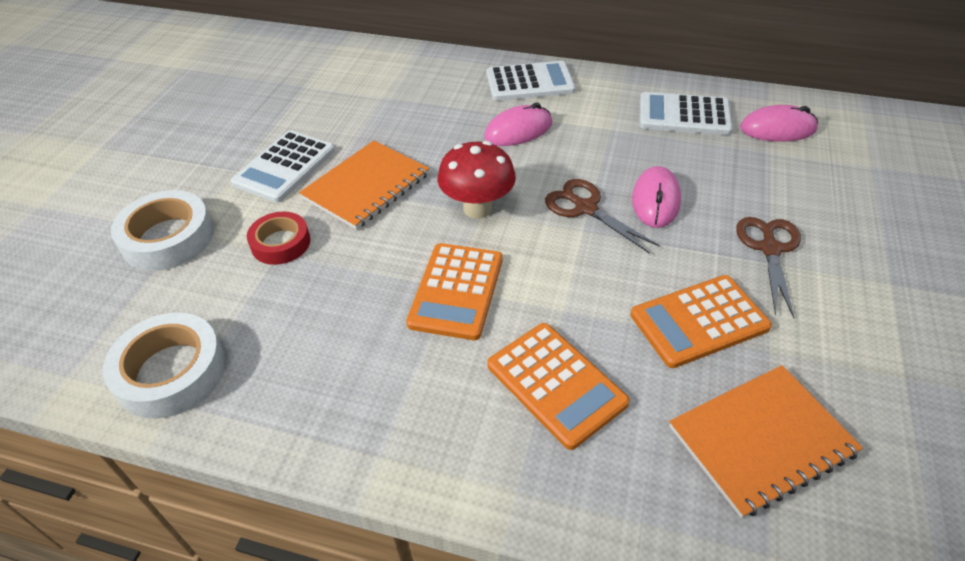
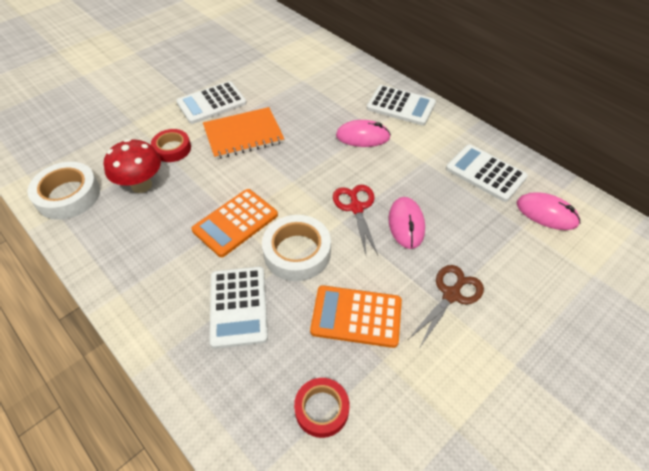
camera: 30 degrees right, 5 degrees up
white tape [111,190,214,271] -> white tape moved to [262,215,331,281]
red mushroom [438,141,516,219] -> red mushroom moved to [104,139,161,193]
orange calculator [487,323,630,450] -> white calculator [210,267,268,349]
brown scissors [545,179,660,254] -> red scissors [333,185,378,255]
pink mouse [632,166,681,228] -> pink mouse turned 45 degrees counterclockwise [388,197,425,249]
orange notebook [669,365,863,518] -> red tape [294,378,349,438]

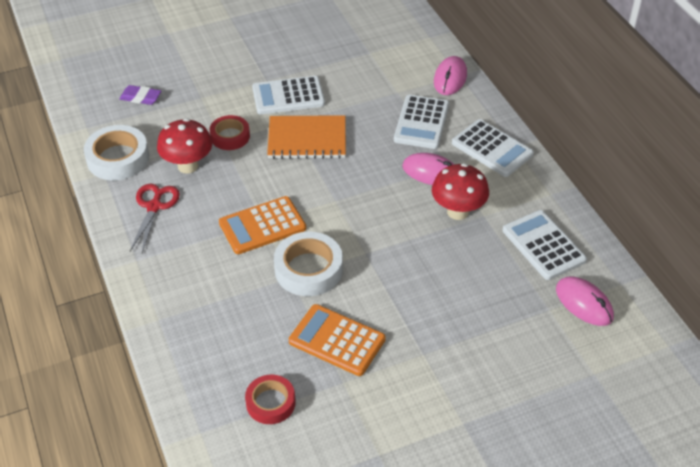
camera: 20 degrees right, 5 degrees down
white calculator [210,267,268,349] -> white calculator moved to [394,95,449,149]
red scissors [333,185,378,255] -> red scissors moved to [130,184,180,253]
pink mouse [388,197,425,249] -> pink mouse moved to [434,56,467,95]
brown scissors [409,265,484,347] -> none
none -> purple eraser [119,85,161,105]
none -> red mushroom [432,163,489,220]

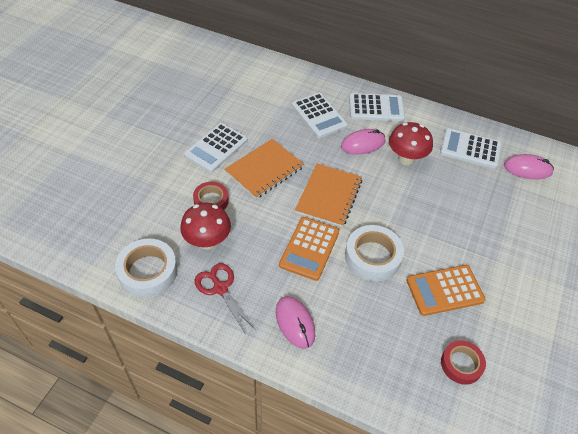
camera: 45 degrees left, 5 degrees up
purple eraser [119,85,161,105] -> none
pink mouse [434,56,467,95] -> pink mouse moved to [276,296,315,349]
none -> orange notebook [295,164,362,227]

